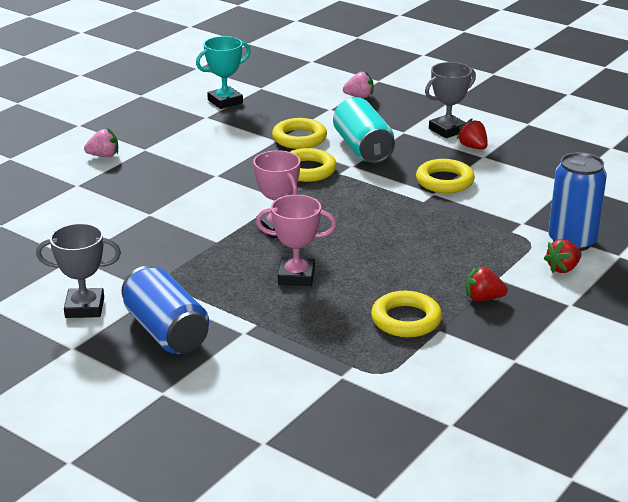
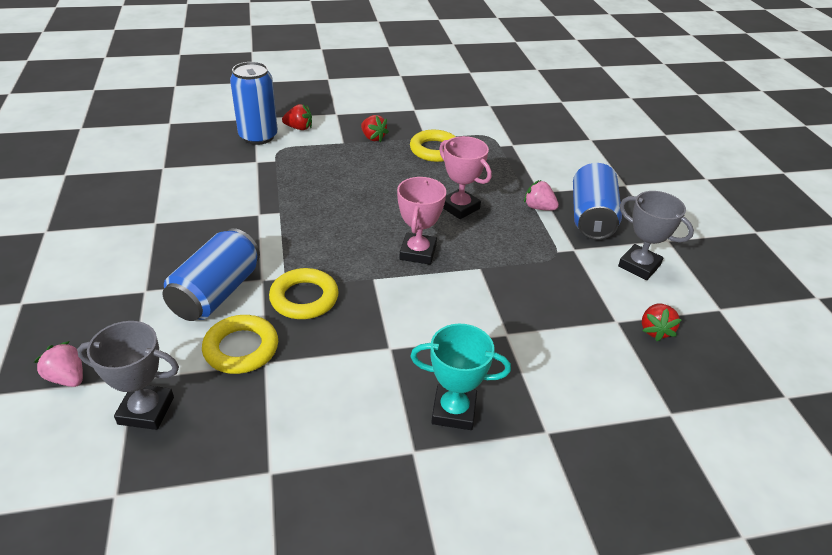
camera: 140 degrees left, 10 degrees up
pink strawberry [84,129,118,157] -> pink strawberry moved to [524,180,559,211]
turquoise trophy [196,36,251,109] -> turquoise trophy moved to [410,324,511,430]
turquoise can [333,97,395,163] -> blue can [162,228,260,321]
yellow ring [416,159,475,193] -> none
grey trophy [425,62,476,138] -> grey trophy moved to [77,321,179,430]
red strawberry [457,118,488,150] -> red strawberry moved to [642,304,682,341]

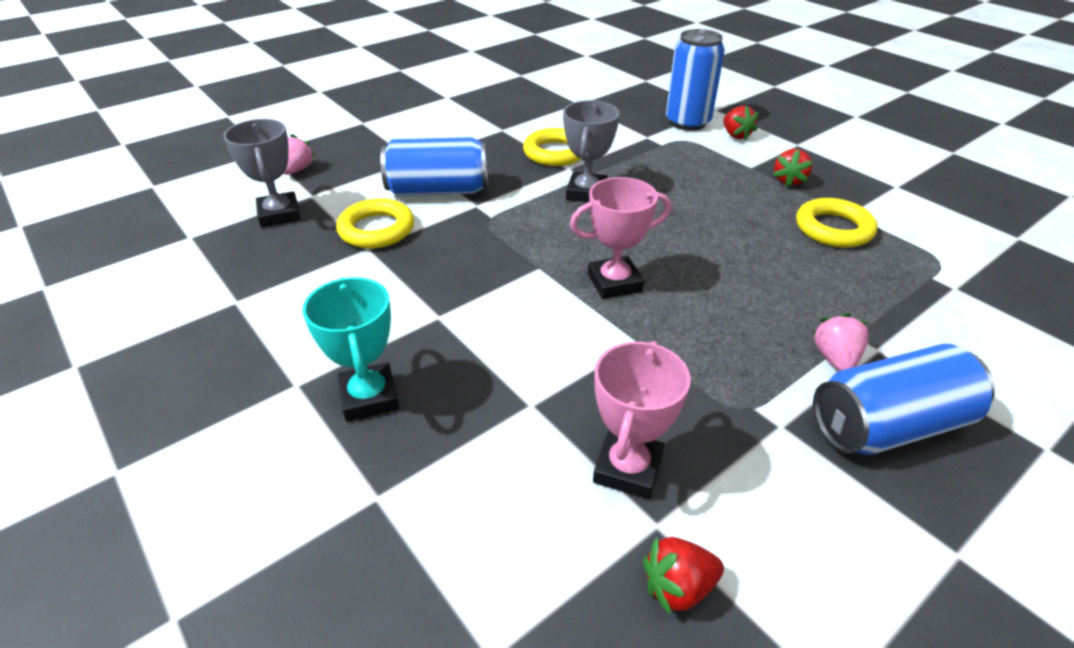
camera: 65 degrees right, 0 degrees up
yellow ring [269,268,339,319] -> yellow ring moved to [523,128,580,166]
pink trophy [439,136,492,219] -> pink trophy moved to [593,341,691,499]
grey trophy [618,191,694,280] -> grey trophy moved to [563,100,619,202]

